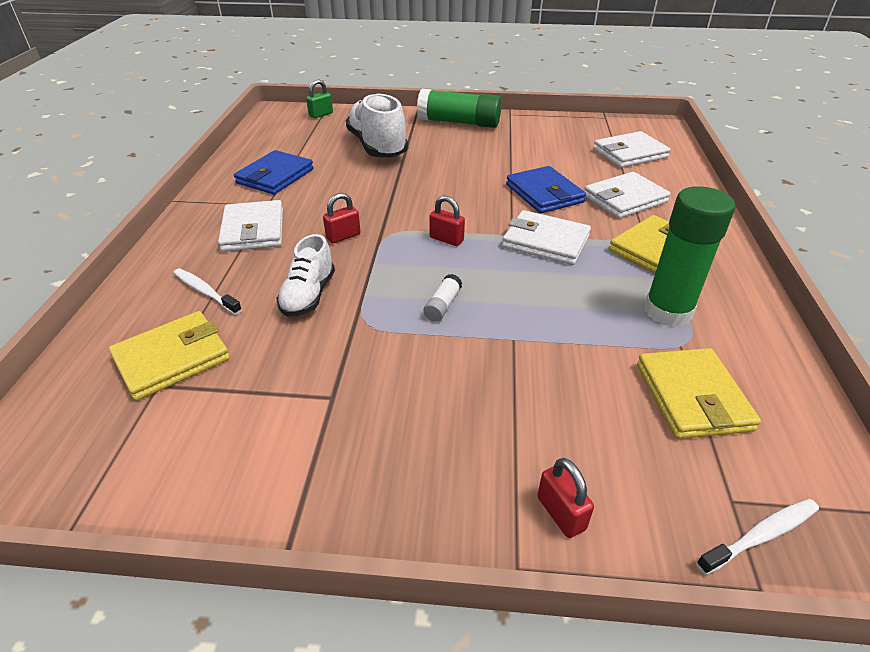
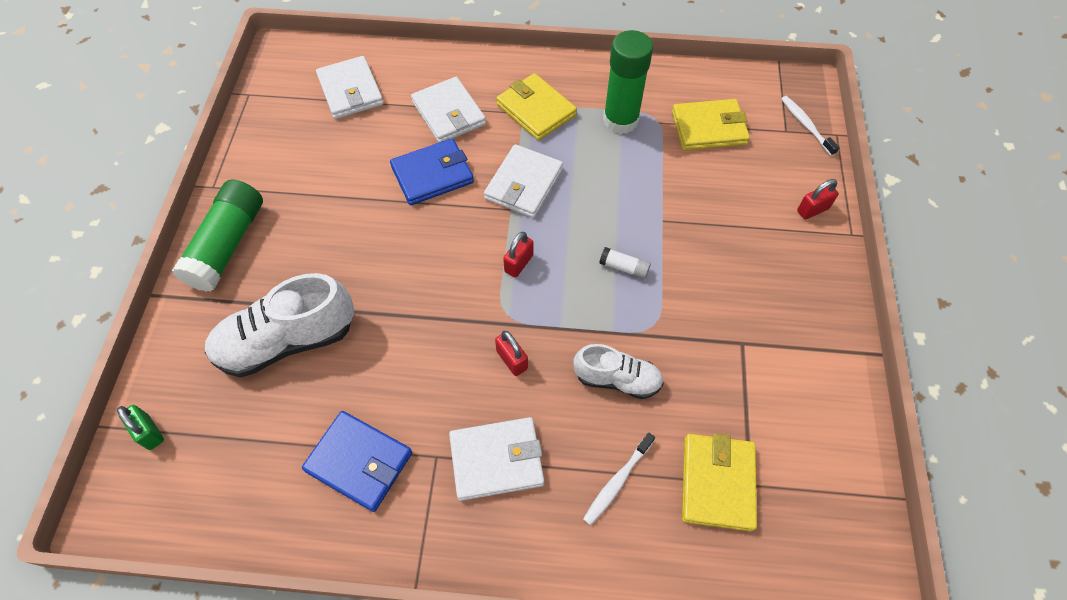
camera: 90 degrees left, 20 degrees up
yellow wallet [109,311,230,401] -> yellow wallet turned 45 degrees clockwise [682,433,757,532]

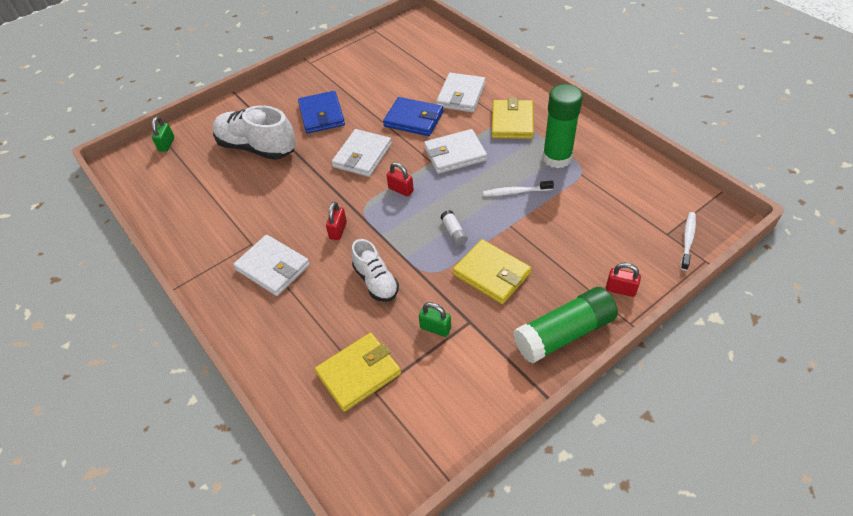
camera: 50 degrees right, 10 degrees down
green glue stick [172,179,263,292] -> green glue stick moved to [513,287,618,364]
blue wallet [302,411,412,512] -> blue wallet moved to [298,91,345,133]
white wallet [316,56,384,119] -> white wallet moved to [332,129,392,177]
red padlock [503,232,533,277] -> red padlock turned 45 degrees clockwise [387,162,414,197]
white toothbrush [583,433,655,525] -> white toothbrush moved to [483,181,554,196]
yellow wallet [672,99,750,150] -> yellow wallet moved to [453,239,531,304]
none -> green padlock [419,302,451,337]

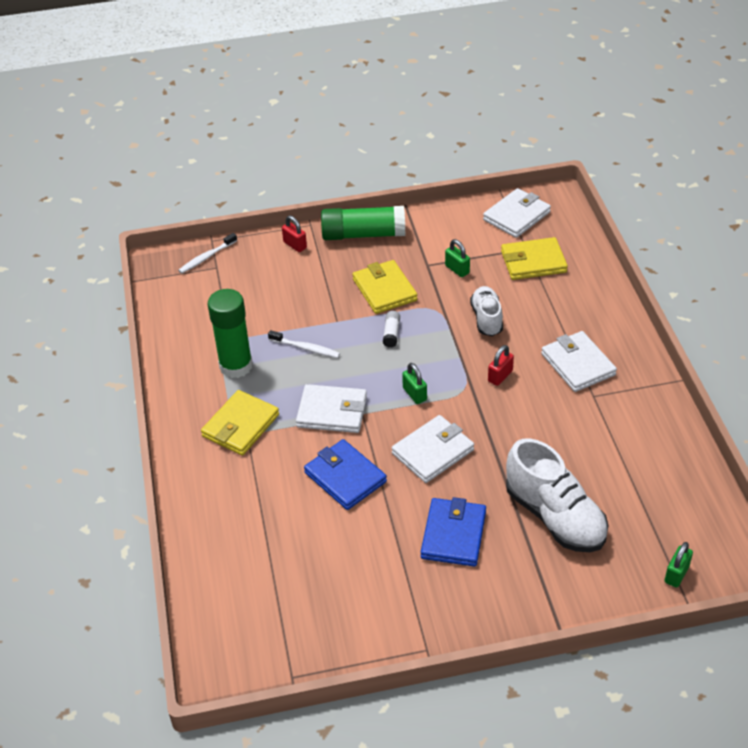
camera: 155 degrees left, 5 degrees down
red padlock [387,162,414,197] -> green padlock [402,363,427,404]
white wallet [436,73,486,112] -> white wallet moved to [483,188,551,238]

